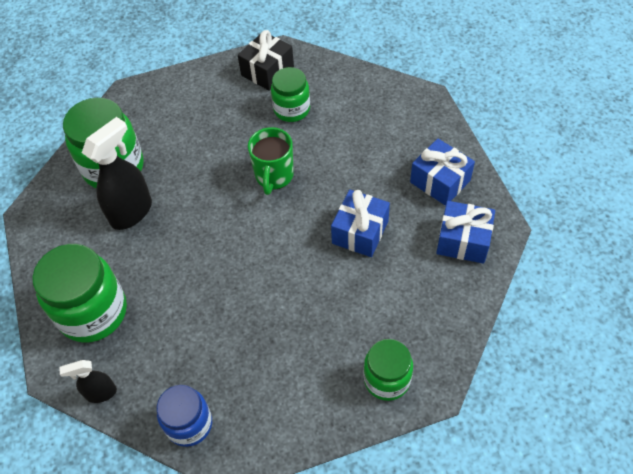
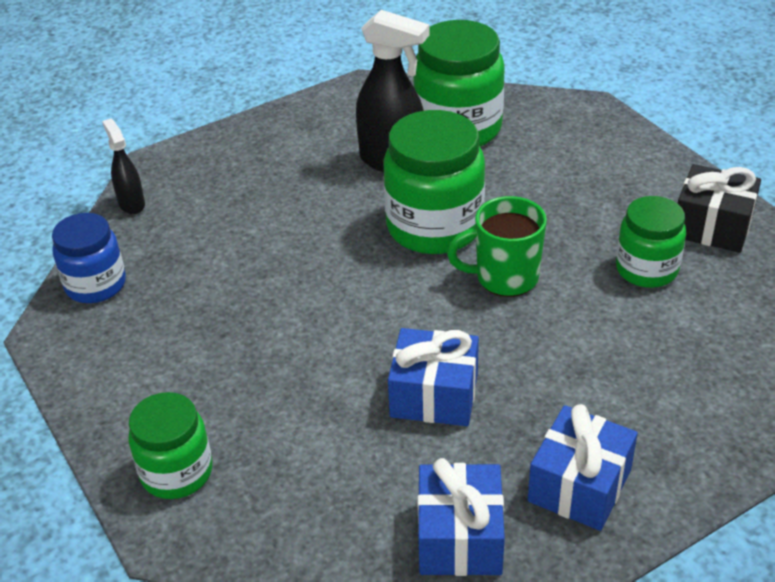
camera: 75 degrees right, 15 degrees down
green jar [32,244,127,343] -> green jar moved to [383,110,485,254]

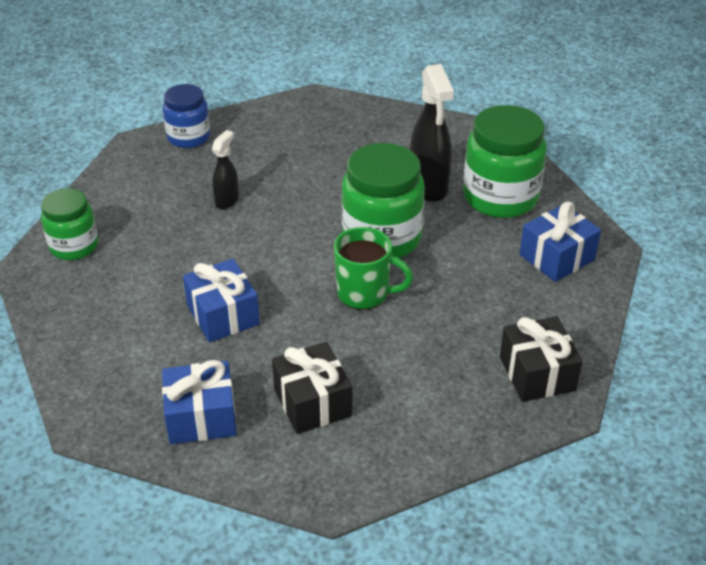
camera: 50 degrees right, 0 degrees up
black spray bottle [102,119,145,214] -> black spray bottle moved to [212,130,239,209]
blue gift [418,458,505,576] -> blue gift moved to [520,202,601,282]
green mug [447,196,547,297] -> green mug turned 150 degrees clockwise [334,227,413,310]
green jar [616,196,686,288] -> none
none -> black gift [272,342,352,434]

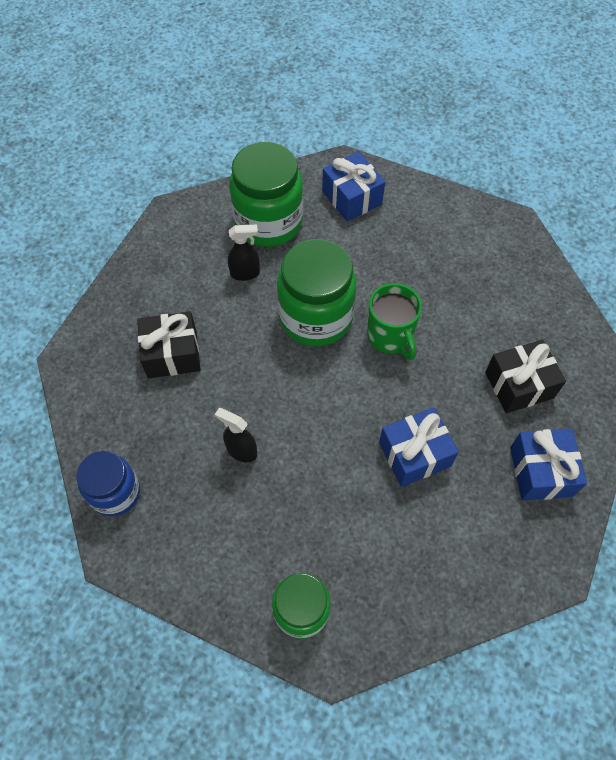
camera: 85 degrees left, 20 degrees up
green mug [334,227,413,310] -> green mug turned 135 degrees clockwise [367,283,422,360]
black spray bottle [410,64,454,202] -> black spray bottle [228,225,260,281], size x0.55
black gift [500,317,583,402] -> black gift moved to [137,311,201,378]

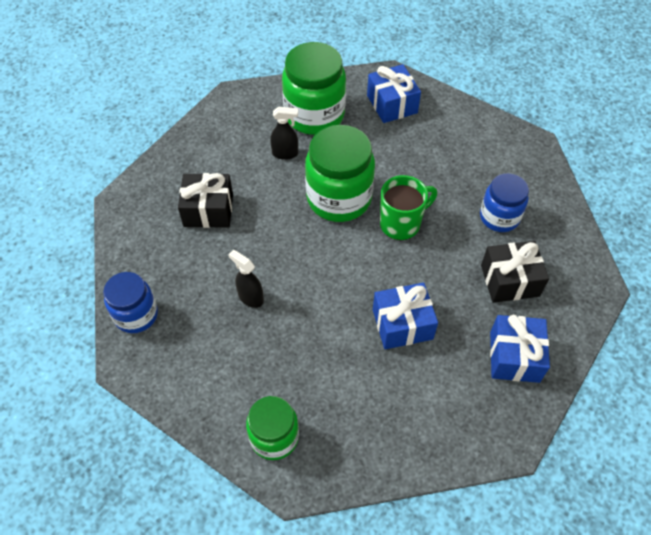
camera: 10 degrees right, 5 degrees down
green mug [367,283,422,360] -> green mug turned 105 degrees counterclockwise [380,175,437,240]
none -> blue jar [480,173,529,232]

